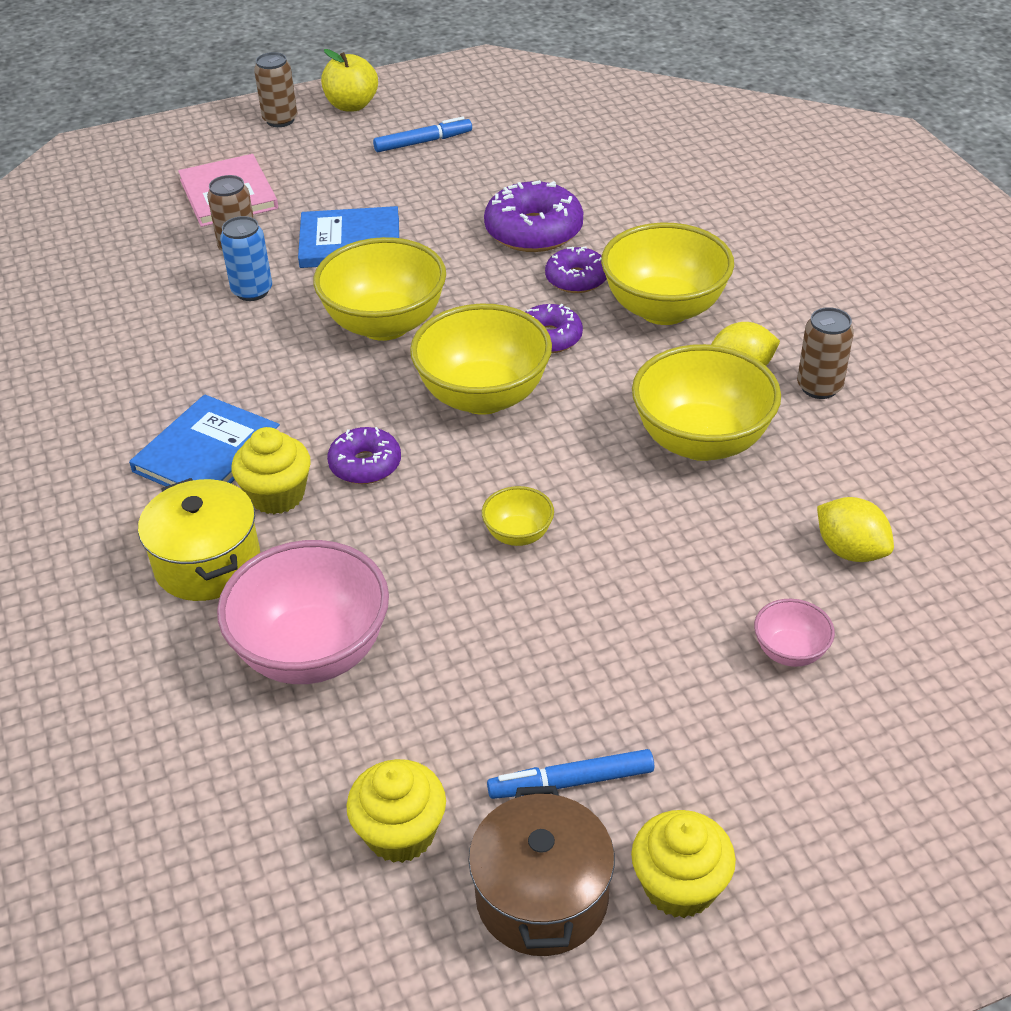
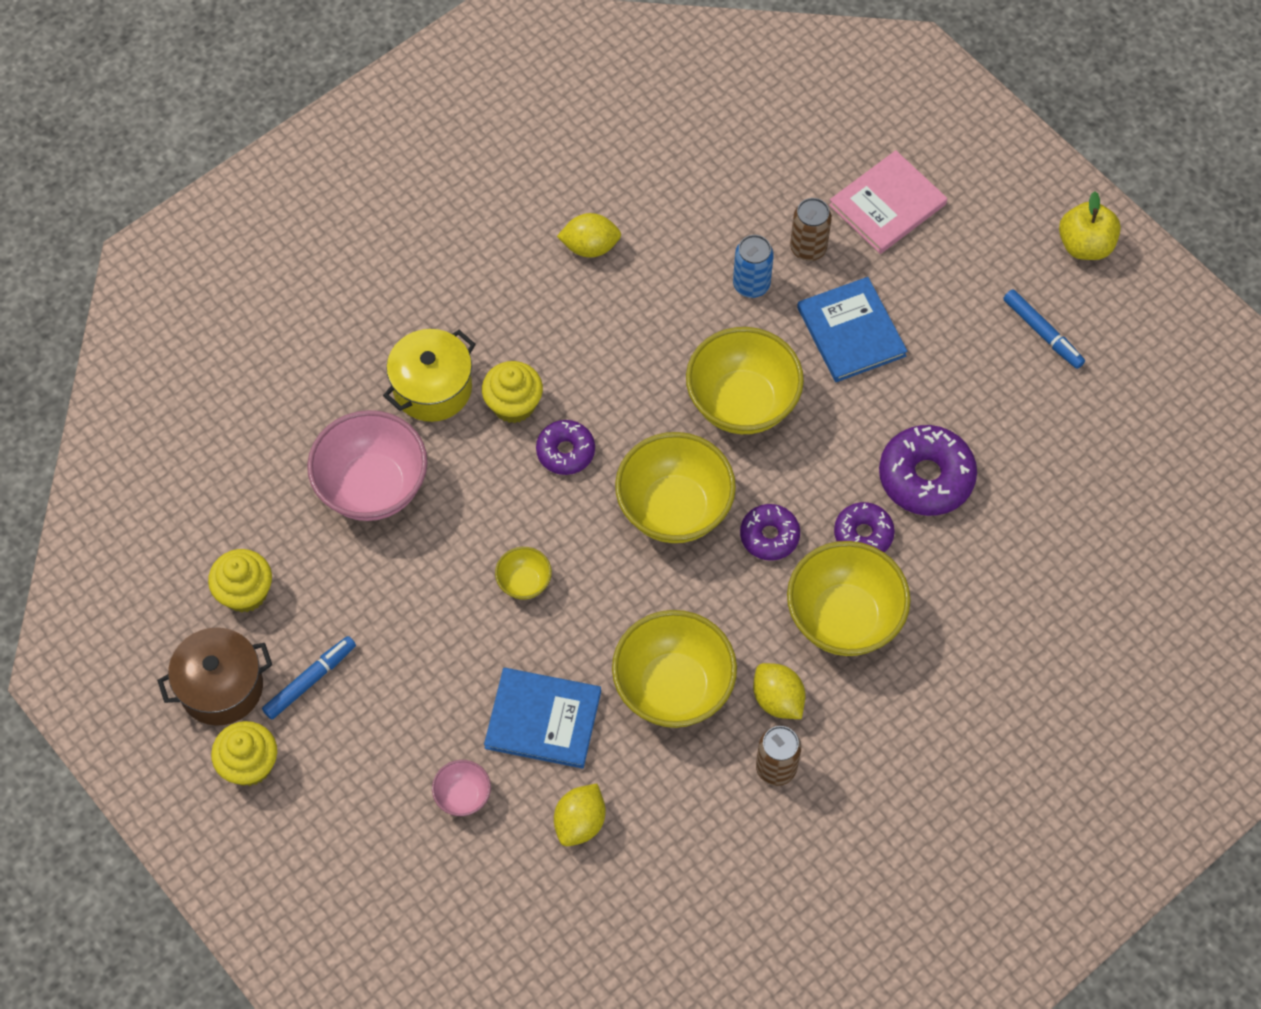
camera: 70 degrees right, 20 degrees up
blue book [129,394,280,486] -> blue book moved to [484,668,601,769]
brown can [254,52,297,127] -> none
blue marker [487,749,654,799] -> blue marker turned 75 degrees clockwise [262,636,356,720]
none -> yellow lemon [557,213,621,258]

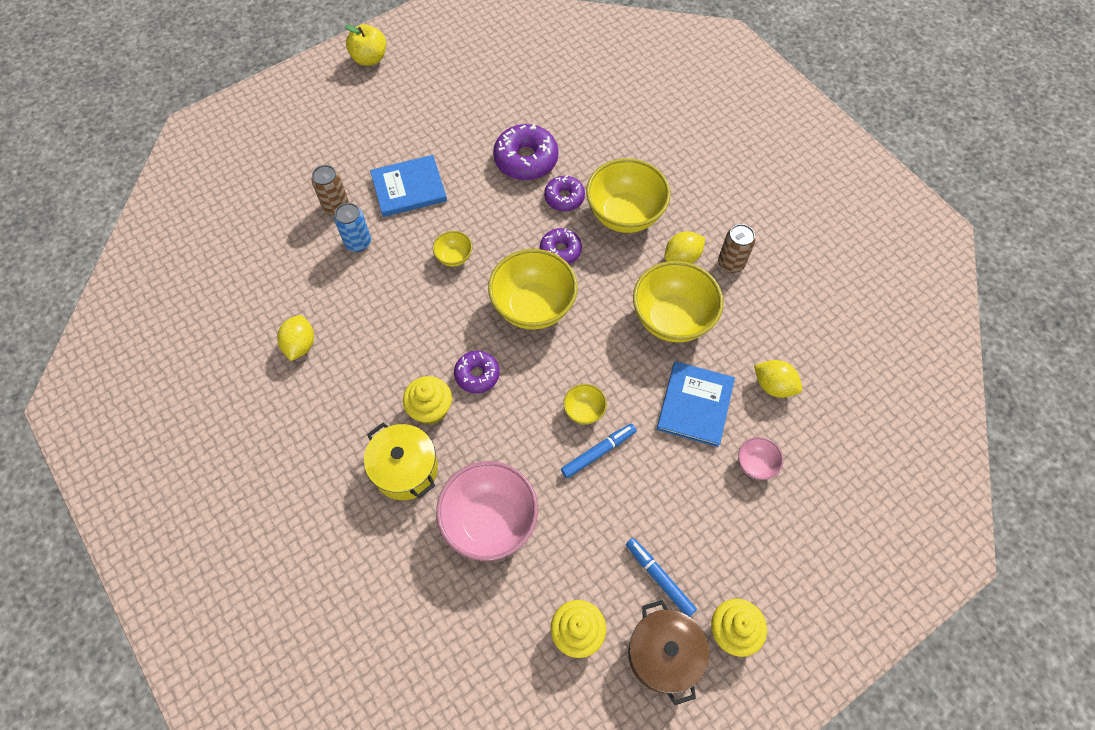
camera: 85 degrees left, 0 degrees up
yellow bowl [686,327,804,434] -> yellow bowl [433,231,472,267], size x0.47
pink book [829,150,947,254] -> none
blue marker [1003,289,1085,369] -> blue marker moved to [561,423,637,478]

